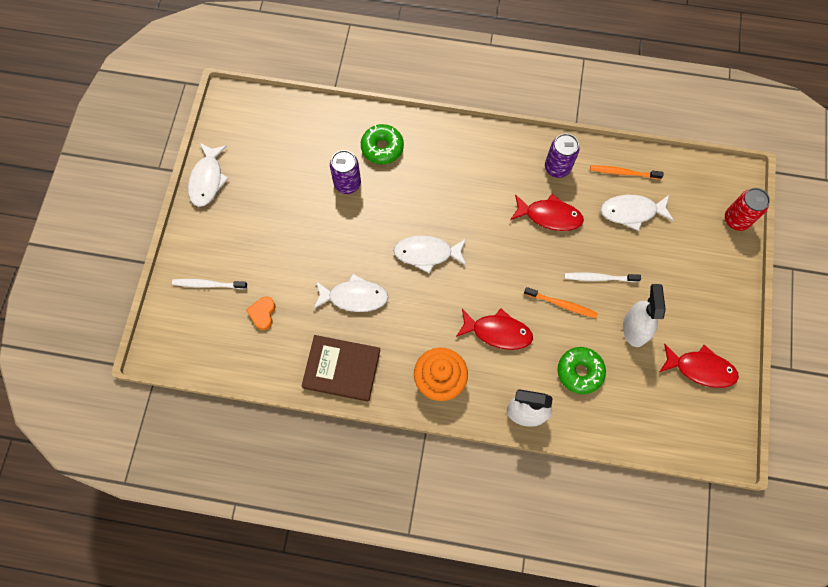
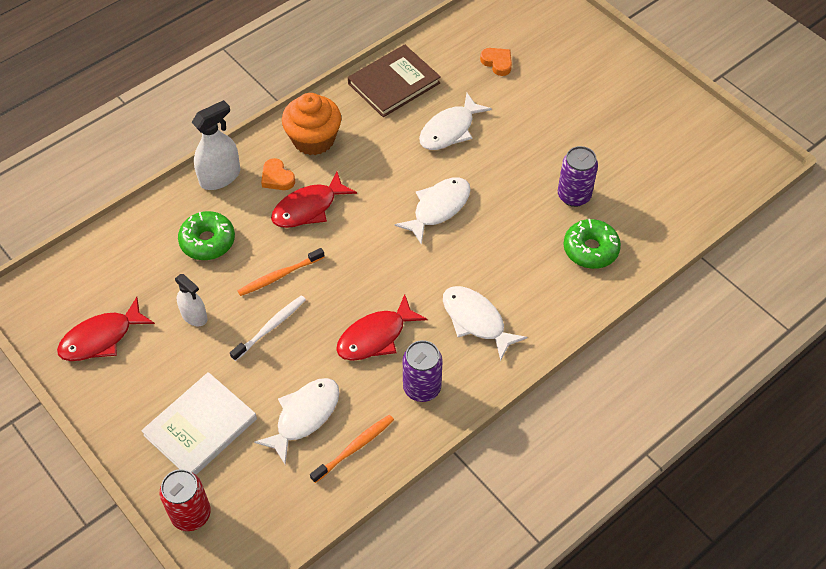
camera: 130 degrees right, 15 degrees down
white toothbrush [172,279,247,289] -> none
white fish [188,143,229,207] -> white fish moved to [443,286,527,361]
white spray bottle [623,284,666,347] -> white spray bottle [175,274,207,326], size x0.65
none -> white book [141,372,257,475]
none -> orange heart [261,158,295,190]

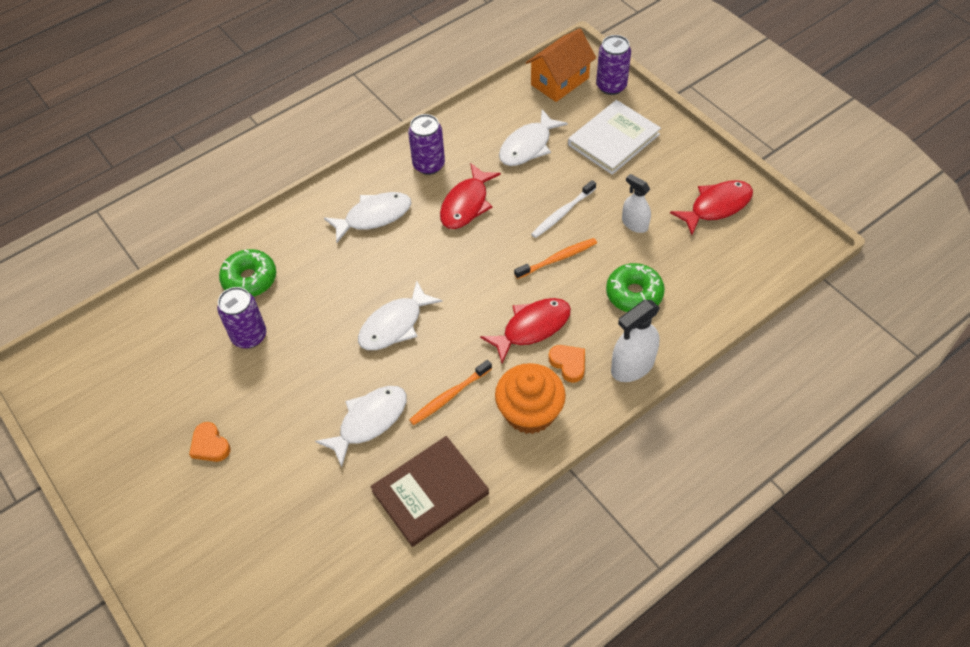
camera: 175 degrees left, 0 degrees up
red can [160,469,211,531] -> purple can [596,35,631,95]
orange toothbrush [310,415,394,483] -> orange toothbrush moved to [409,360,492,425]
red fish [336,294,428,361] -> red fish turned 150 degrees clockwise [440,163,501,229]
white fish [443,286,527,361] -> white fish turned 75 degrees counterclockwise [324,192,411,243]
orange heart [480,48,512,76] -> orange heart moved to [189,422,231,462]
none -> orange house [526,28,596,102]

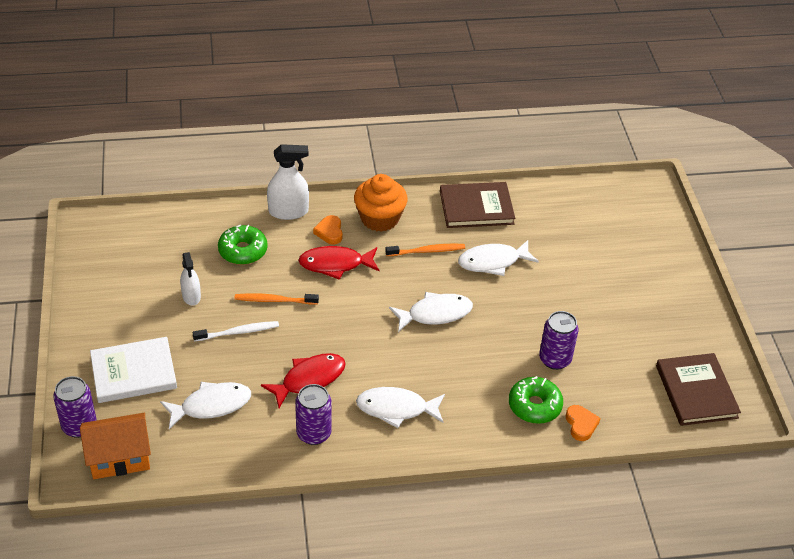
camera: 155 degrees left, 10 degrees down
orange heart [189,422,231,462] -> orange heart moved to [566,405,600,441]
red fish [670,180,753,235] -> none
none -> brown book [656,353,741,426]

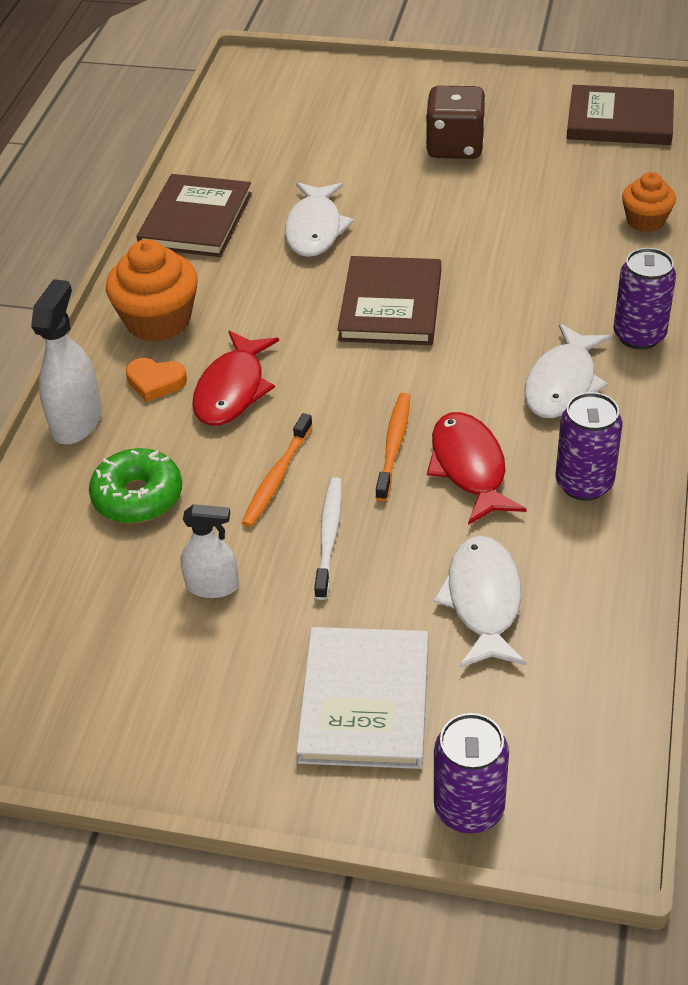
camera: 65 degrees left, 0 degrees up
orange house [80,413,151,479] -> none
orange toothbrush [385,244,465,256] -> orange toothbrush moved to [376,393,410,501]
white fish [389,292,473,332] -> brown book [337,256,441,345]
green donut [509,376,563,424] -> none
purple can [539,311,578,370] -> purple can moved to [613,248,676,350]
orange heart [566,405,600,441] -> orange cupcake [622,172,676,232]
none -> brown dice [426,86,486,159]

